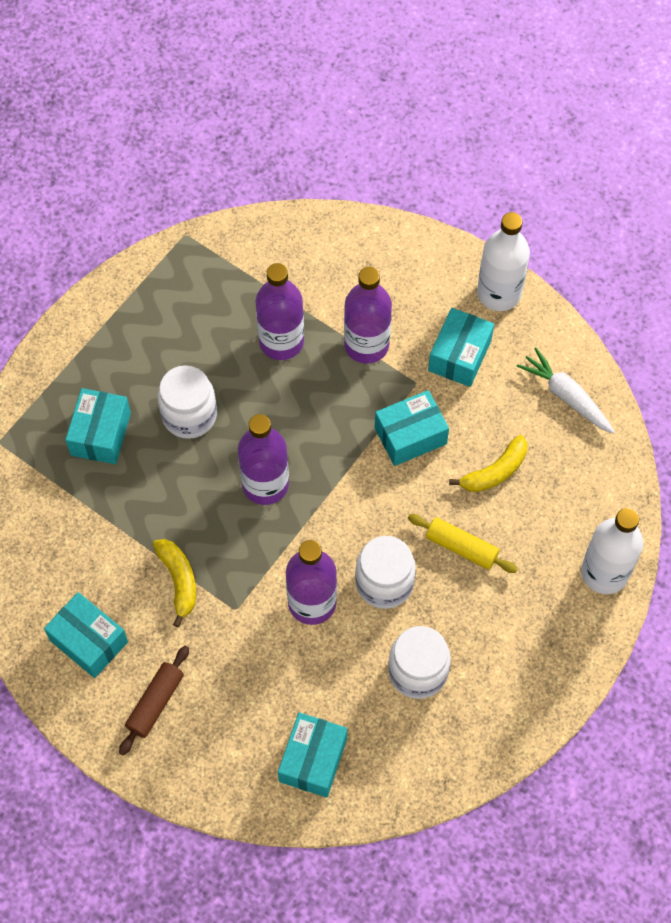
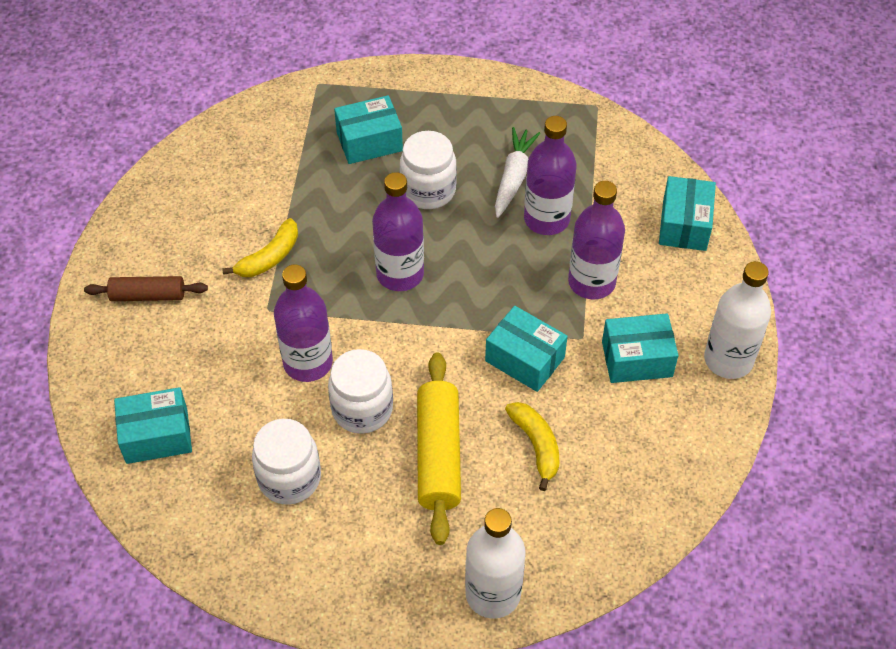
camera: 60 degrees right, 10 degrees down
turquoise box [44,592,128,678] -> turquoise box moved to [659,176,716,251]
yellow rolling pin [408,514,518,573] -> yellow rolling pin [417,353,461,545], size x1.61
yellow banana [449,435,527,492] -> yellow banana turned 135 degrees counterclockwise [505,402,559,491]
white carrot [517,348,615,434] -> white carrot moved to [495,127,540,218]

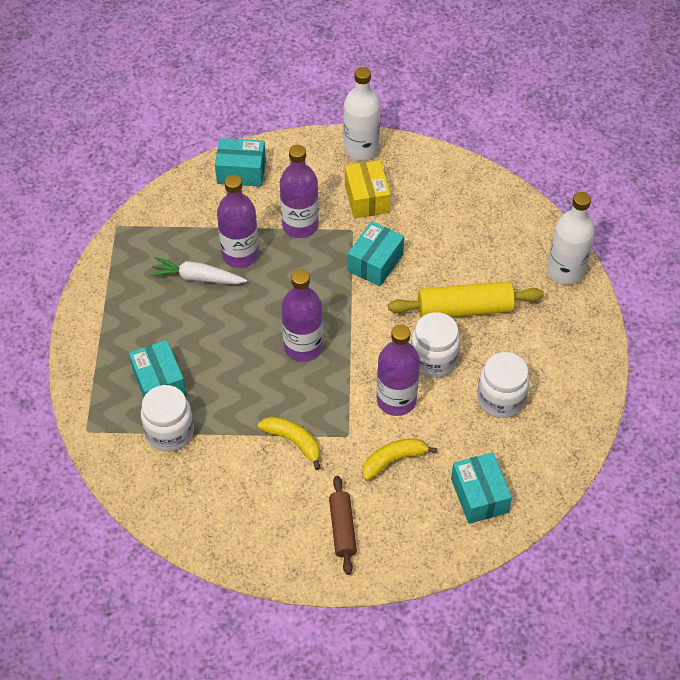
camera: 95 degrees left, 0 degrees up
white jar [400,131,457,209] -> white jar moved to [141,385,194,452]
yellow banana [505,402,559,491] -> yellow banana moved to [362,438,437,481]
turquoise box [602,313,679,383] -> yellow box [345,160,391,218]

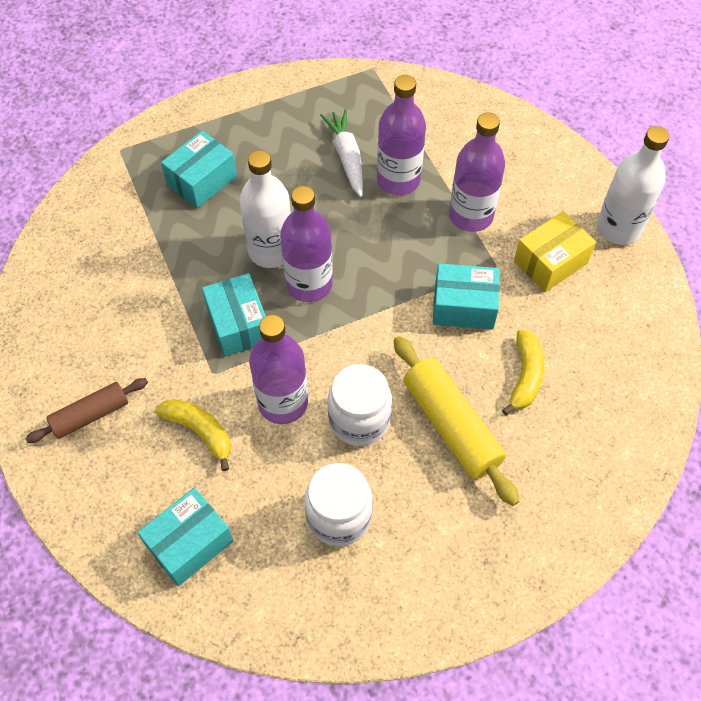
camera: 65 degrees right, 5 degrees up
white jar [141,385,194,452] -> none
turquoise box [215,138,266,187] -> turquoise box moved to [202,273,266,357]
yellow banana [258,416,321,470] -> yellow banana moved to [502,329,544,415]
white bottle [547,192,595,285] -> white bottle moved to [240,150,291,268]

